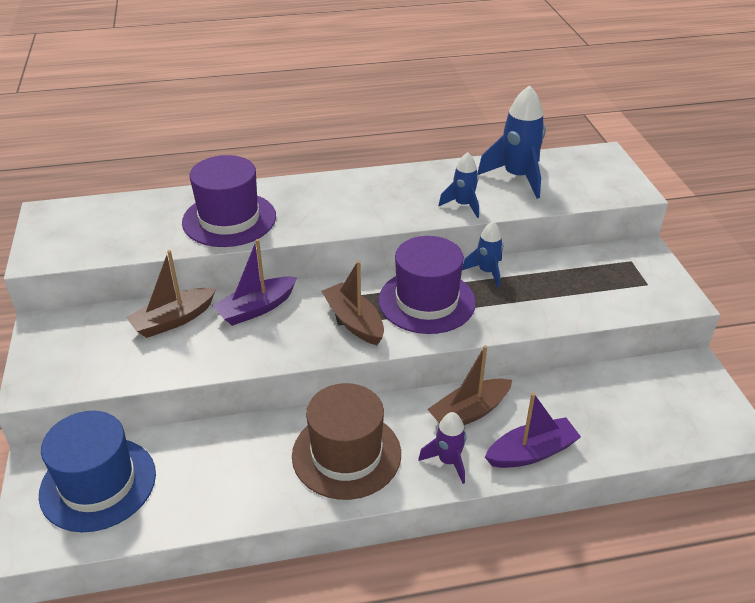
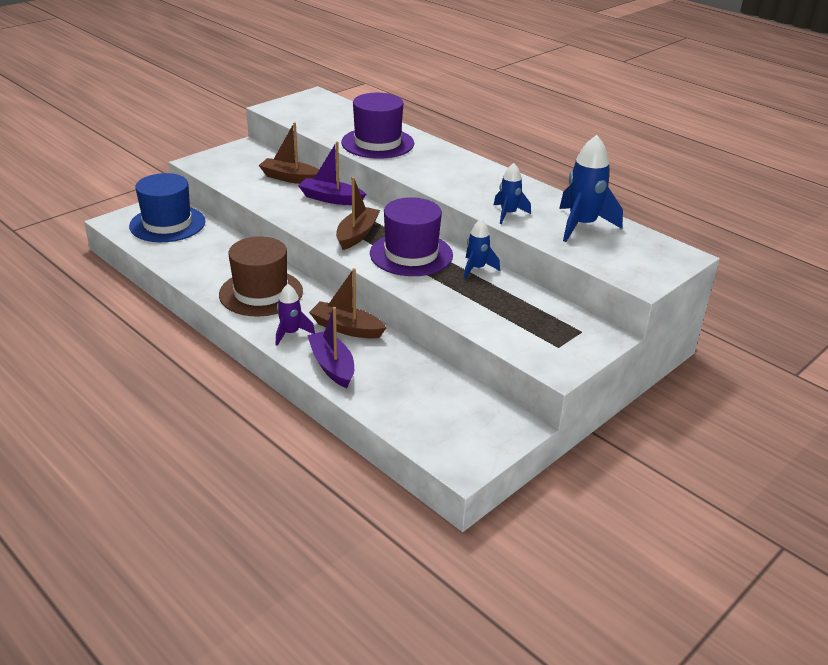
camera: 55 degrees right, 5 degrees down
purple boat [485,393,581,468] -> purple boat turned 150 degrees counterclockwise [307,307,354,388]

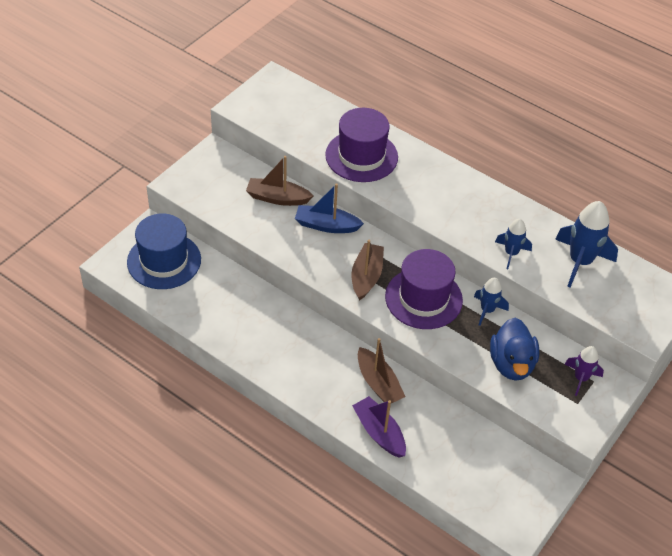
camera: 10 degrees left, 15 degrees up
brown hat [219,236,303,317] -> none
purple rocket [276,284,315,346] -> purple rocket moved to [564,346,604,396]
purple boat [298,141,366,205] -> blue boat [295,184,364,233]
brown boat [309,268,387,339] -> brown boat turned 135 degrees counterclockwise [358,338,405,403]
none -> blue duck [490,318,539,381]

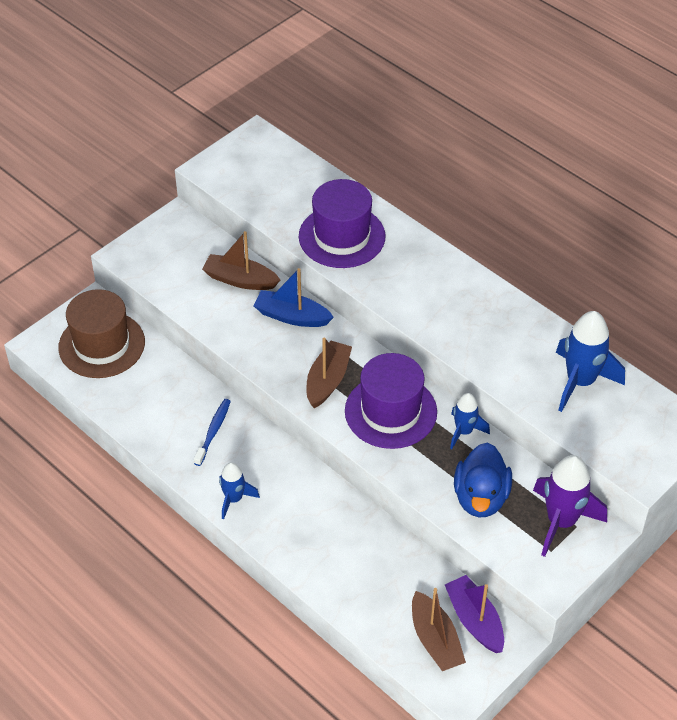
camera: 10 degrees right, 0 degrees up
blue hat [127,213,201,289] -> brown hat [58,289,145,378]
purple boat [352,396,406,458] -> purple boat moved to [445,575,504,653]
brown boat [358,338,405,403] -> brown boat moved to [412,588,466,671]
blue rocket [495,219,532,269] -> blue rocket moved to [219,462,260,519]
purple rocket [564,346,604,396] -> purple rocket [533,455,607,557], size x1.71
none -> blue toothbrush [194,399,231,466]

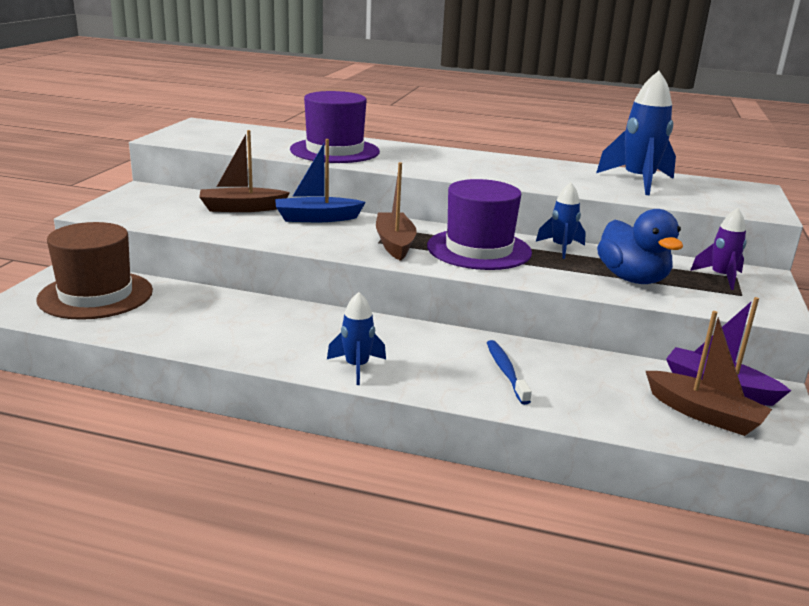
camera: 30 degrees left, 25 degrees down
blue toothbrush [194,399,231,466] -> blue toothbrush moved to [487,340,532,405]
purple rocket [533,455,607,557] -> purple rocket [690,208,747,290], size x0.59

